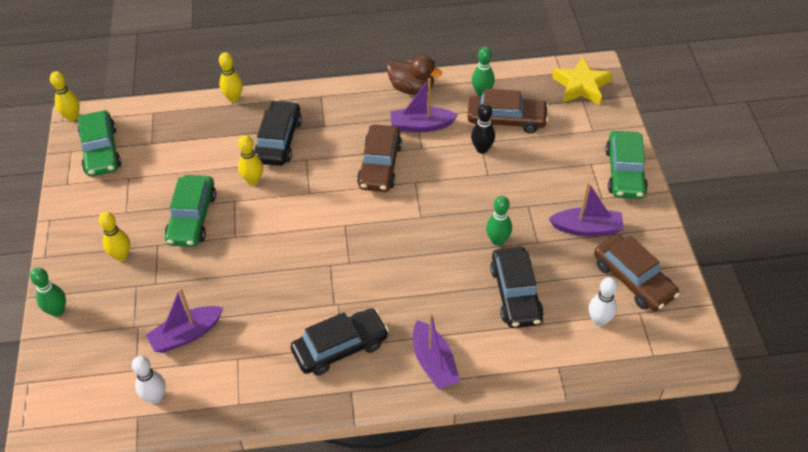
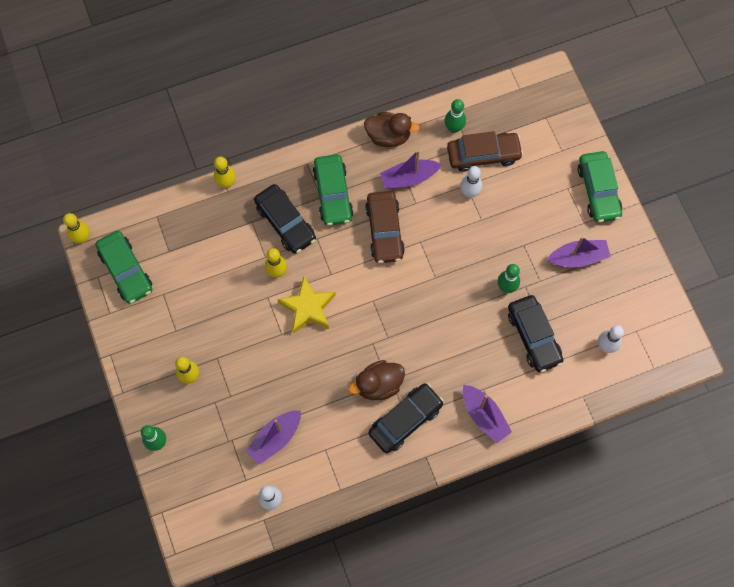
camera: 15 degrees left, 20 degrees up
green car [165,175,216,247] -> green car moved to [313,154,353,226]
black car [254,100,302,166] -> black car turned 150 degrees clockwise [254,184,316,254]
black bowling pin [471,103,495,154] -> white bowling pin [460,166,482,198]
yellow star [552,57,612,105] -> yellow star moved to [277,277,336,334]
brown car [594,235,680,311] -> none
none -> brown duck [349,360,405,400]

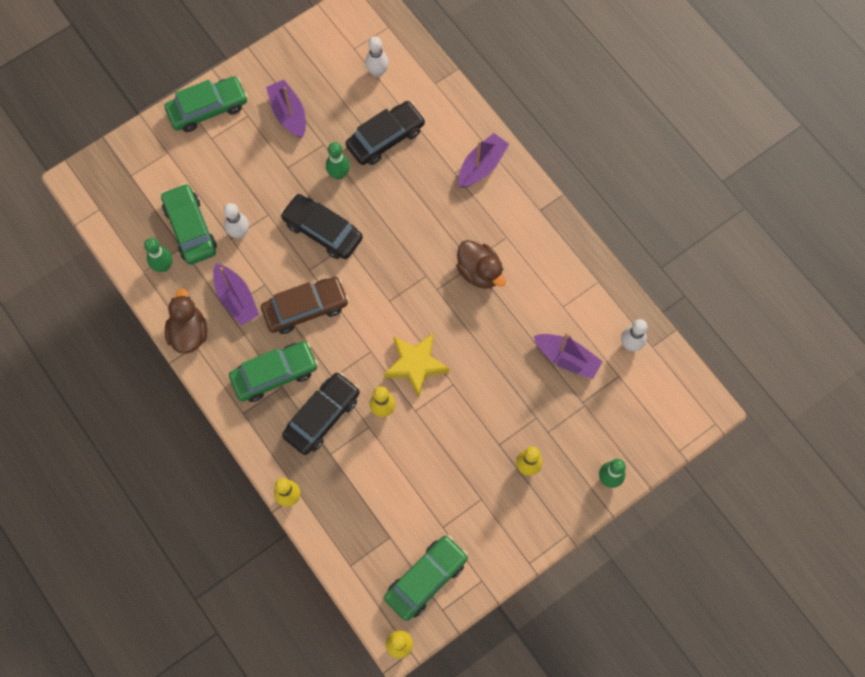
camera: 105 degrees left, 0 degrees up
black car [368,383,444,453] -> black car moved to [281,194,363,259]
brown car [447,131,523,172] -> green car [161,183,217,265]

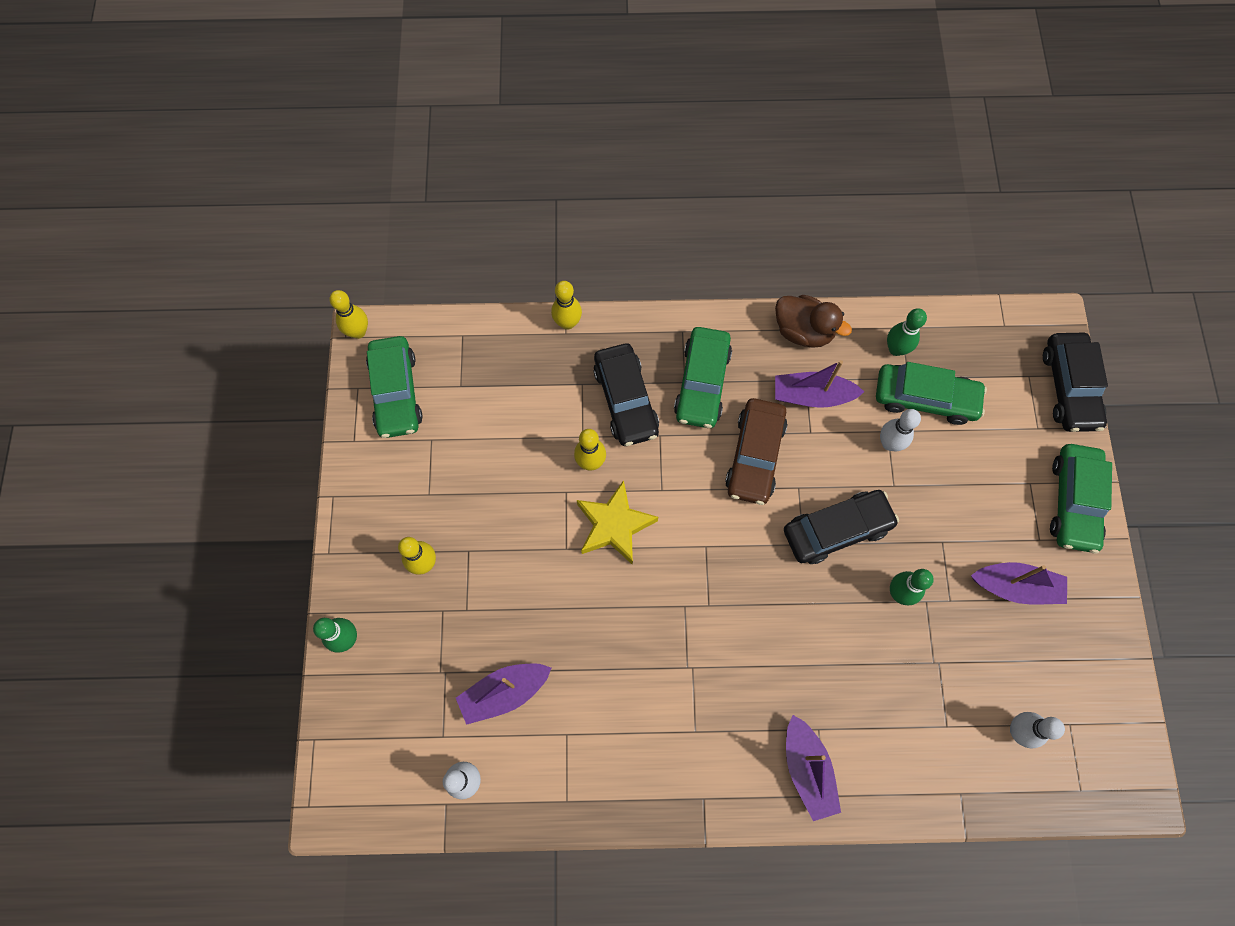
camera: 125 degrees right, 0 degrees up
black car [346,101,425,165] -> black car moved to [1043,333,1108,432]
brown duck [456,240,506,289] -> none

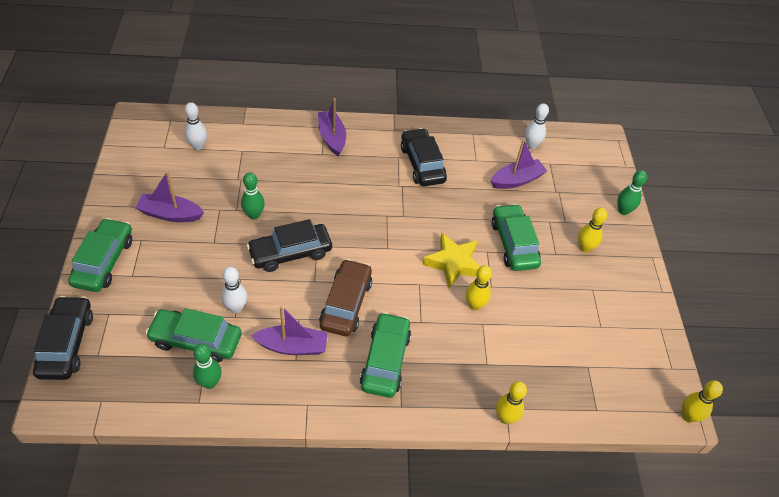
camera: 175 degrees right, 20 degrees down
green car [366,336,423,438] -> green car moved to [491,204,541,271]
black car [593,343,659,446] -> black car moved to [401,128,447,186]
brown duck [775,295,852,348] -> none

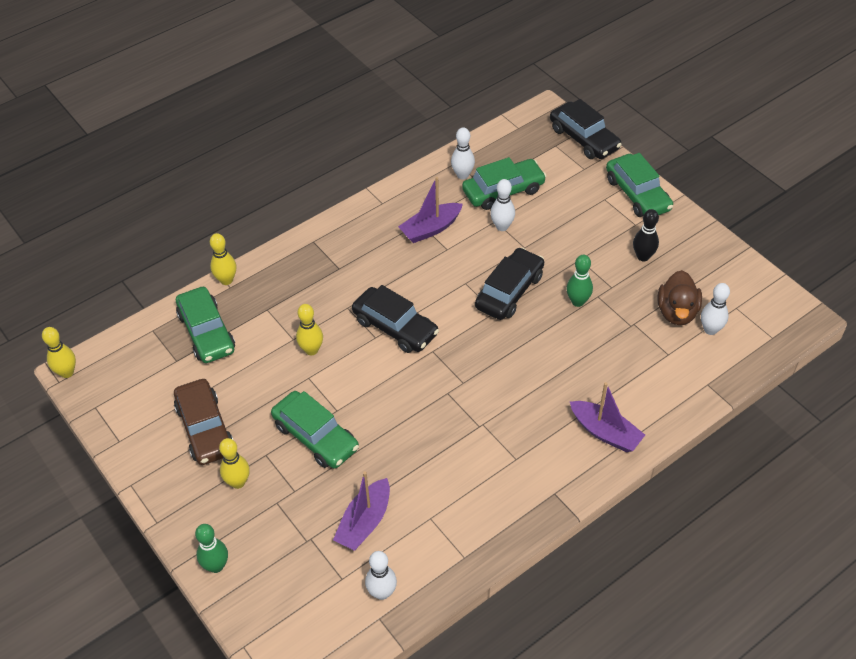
camera: 150 degrees right, 0 degrees up
purple boat [136,171,204,222] -> black bowling pin [633,209,659,261]
green bowling pin [193,344,221,389] -> white bowling pin [451,127,475,180]
brown car [319,259,372,336] -> brown car moved to [174,379,233,465]
green car [360,312,411,398] -> green car moved to [176,287,235,363]
black car [401,128,447,186] -> black car moved to [352,285,439,353]
yellow star [422,233,481,289] -> none
none -> brown duck [657,270,702,325]

